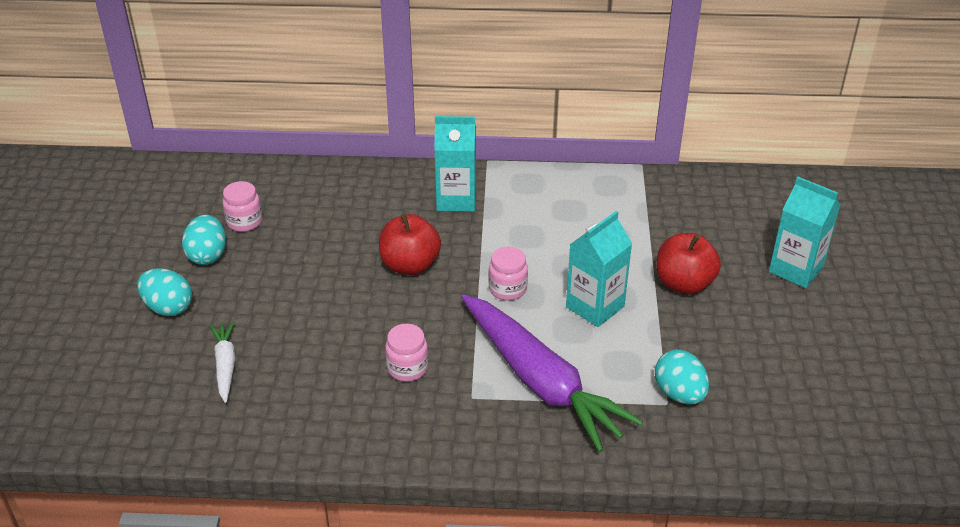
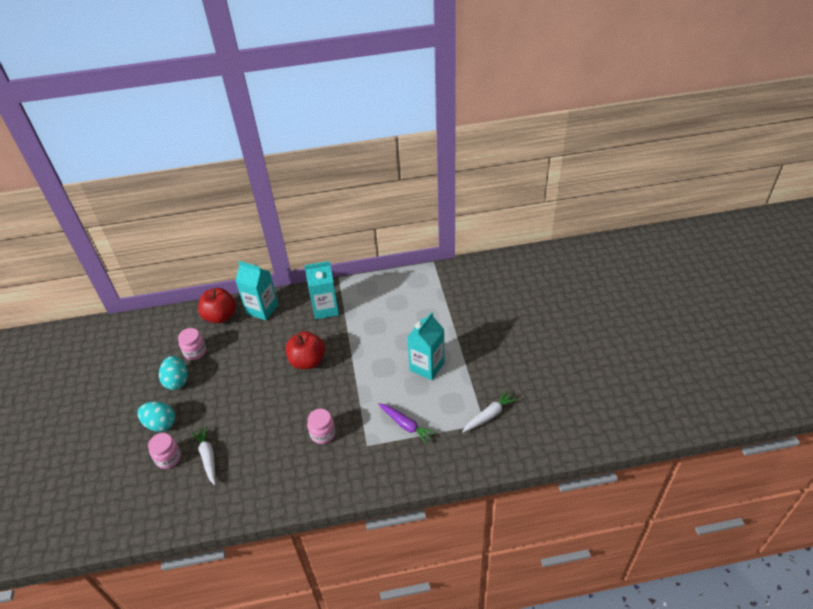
camera: 10 degrees left, 5 degrees up
purple carrot [461,294,643,452] -> purple carrot [378,403,436,444], size x0.46
pink jar [489,247,528,300] -> pink jar moved to [148,433,181,469]
turquoise egg [655,350,709,405] -> white carrot [462,390,518,433]
red apple [657,233,721,294] -> red apple moved to [198,288,236,323]
turquoise carton [769,177,840,288] -> turquoise carton moved to [236,261,279,320]

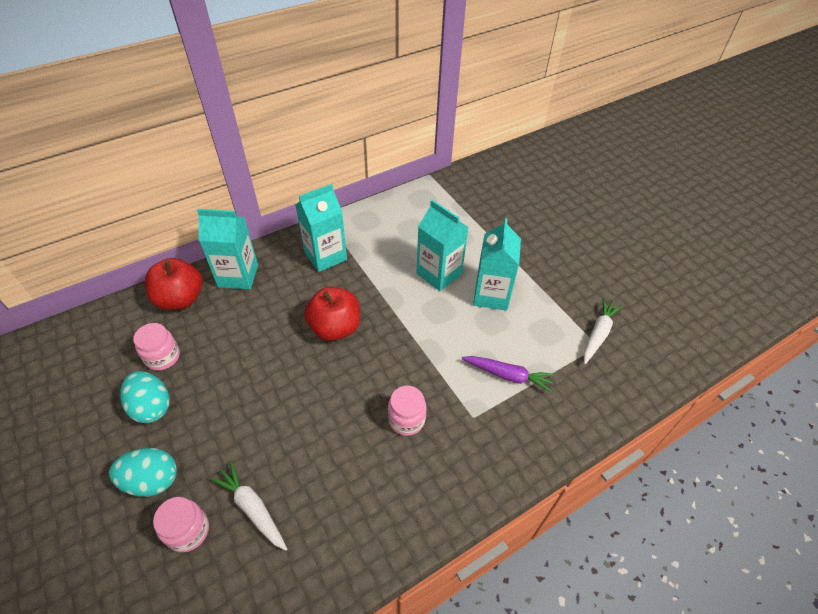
camera: 25 degrees left, 5 degrees up
none -> turquoise carton [416,200,469,291]

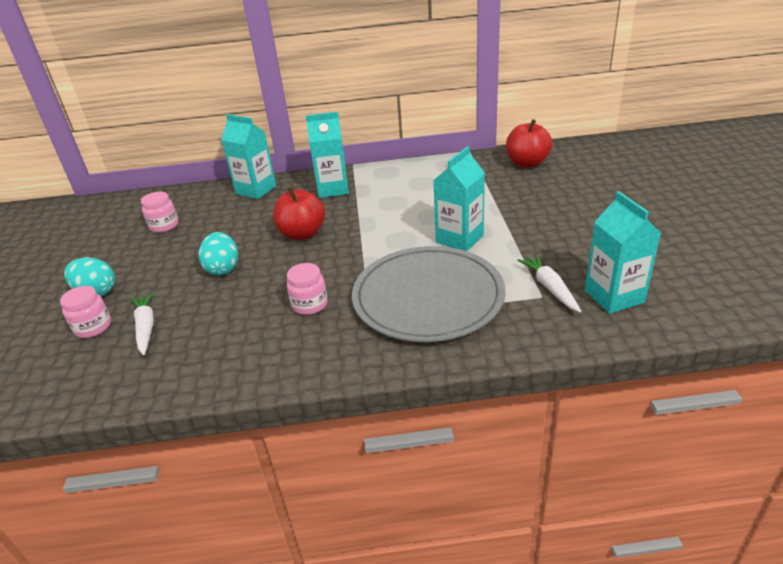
camera: 30 degrees right, 15 degrees down
turquoise egg [120,371,170,423] -> turquoise egg moved to [199,232,238,275]
red apple [145,258,202,310] -> red apple moved to [506,119,552,168]
turquoise carton [416,200,469,291] -> turquoise carton moved to [585,191,661,314]
purple carrot [461,356,555,392] -> grey plate [352,246,505,342]
white carrot [584,298,622,364] -> white carrot turned 75 degrees counterclockwise [517,254,581,313]

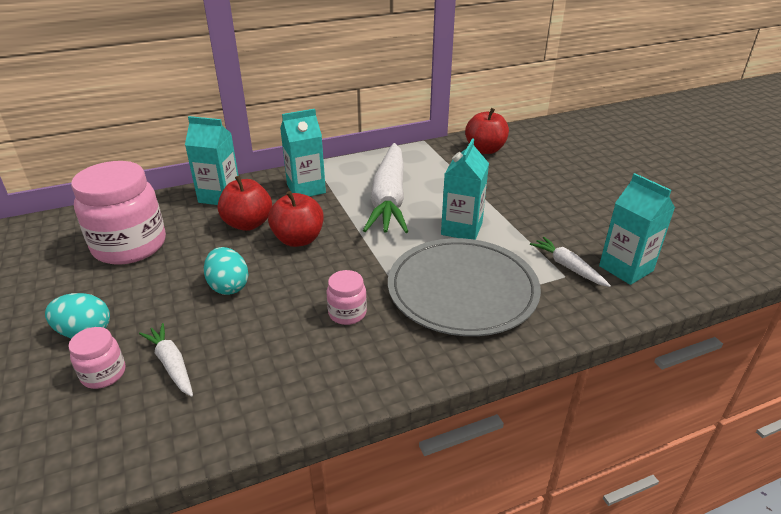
camera: 20 degrees left, 0 degrees up
pink jar [141,192,178,233] -> pink jar [71,161,166,265], size x2.16
none -> red apple [218,176,272,231]
none -> white carrot [363,143,408,233]

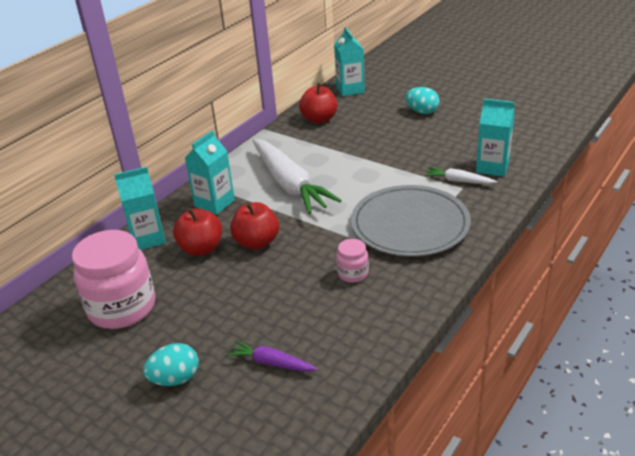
camera: 30 degrees left, 0 degrees up
pink jar [68,327,126,389] -> none
white carrot [139,323,193,397] -> purple carrot [227,341,318,372]
turquoise egg [204,247,248,295] -> turquoise egg moved to [405,87,439,114]
turquoise carton [441,138,489,240] -> turquoise carton moved to [334,27,365,96]

